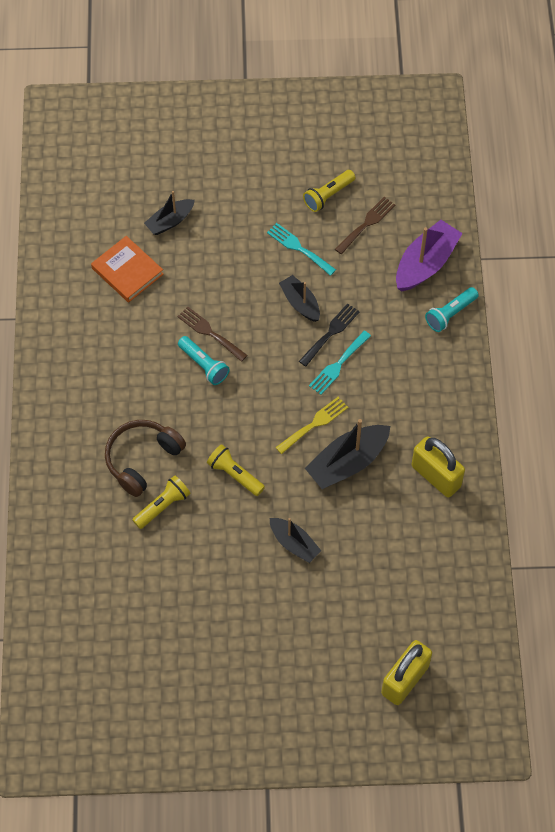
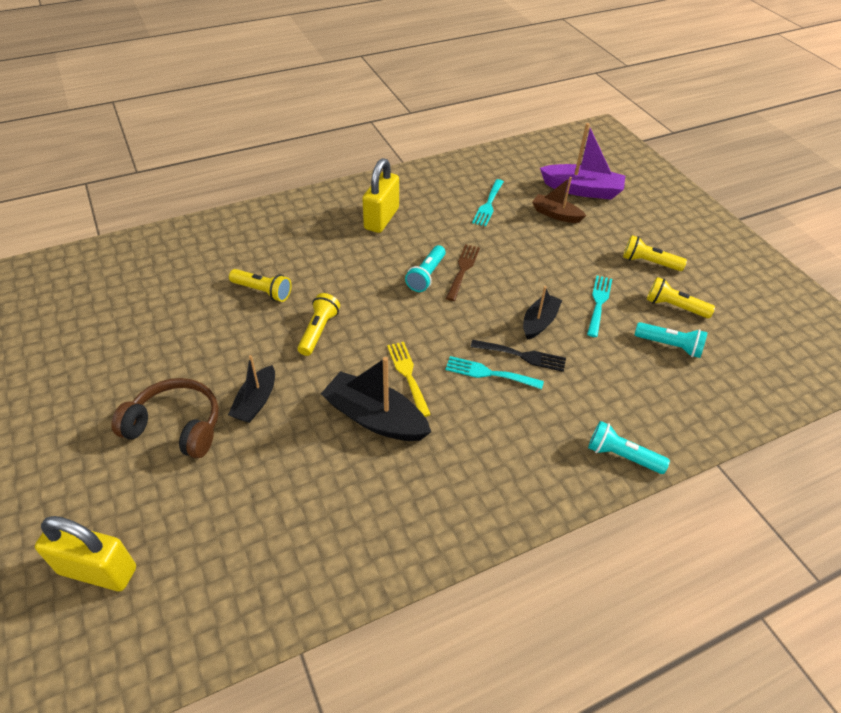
camera: 65 degrees right, 15 degrees down
orange book [91,236,164,303] -> turquoise fork [472,179,504,226]
brown headphones [105,420,186,497] -> brown headphones moved to [111,378,219,458]
black boat [144,191,195,235] -> brown boat [532,177,586,223]
yellow fork [275,397,348,454] -> yellow fork turned 135 degrees counterclockwise [387,342,431,417]
brown fork [335,197,395,254] -> turquoise flashlight [635,322,708,358]
purple boat [396,220,463,292] -> purple boat moved to [540,123,625,200]
yellow padlock [411,436,465,498] -> yellow padlock moved to [362,158,399,233]
none -> yellow flashlight [623,235,687,271]

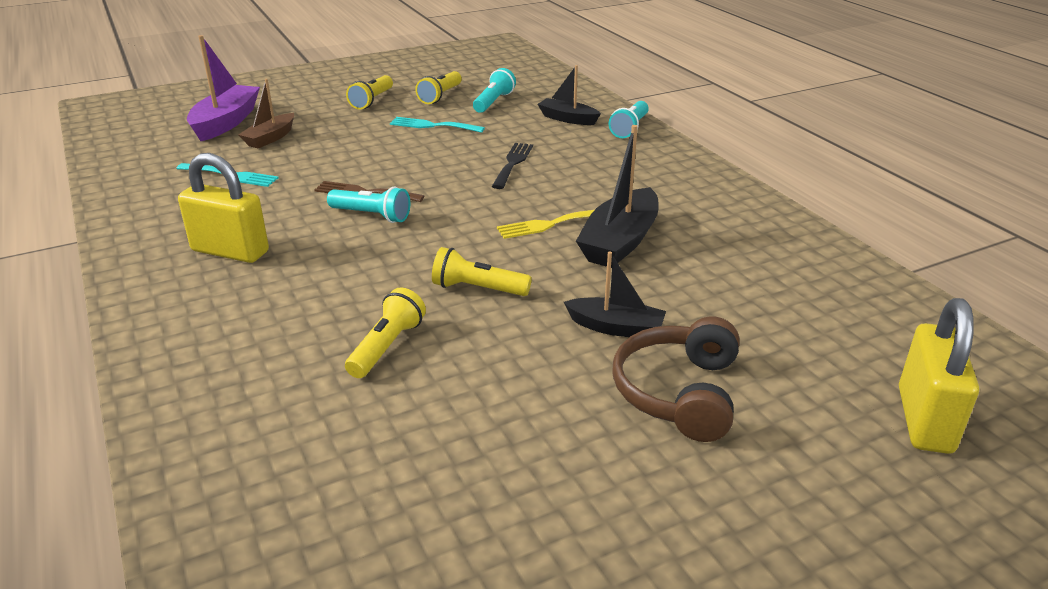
camera: 90 degrees left, 15 degrees down
turquoise fork [445,356,544,389] -> none
black boat [523,286,562,340] -> black boat moved to [538,65,601,125]

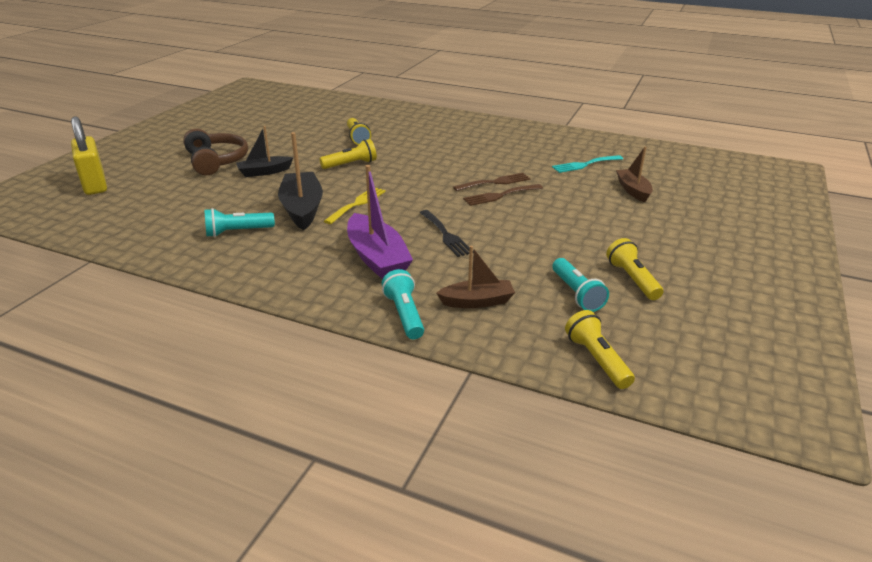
camera: 140 degrees right, 0 degrees up
yellow padlock [178,153,269,263] -> none
purple boat [187,35,260,141] -> purple boat moved to [347,165,413,279]
turquoise flashlight [327,186,410,223] -> turquoise flashlight moved to [204,208,275,237]
yellow flashlight [346,75,393,109] -> yellow flashlight moved to [565,310,635,389]
turquoise fork [390,117,485,133] -> none
black boat [538,65,601,125] -> brown boat [436,246,515,308]
none -> brown fork [463,184,543,206]

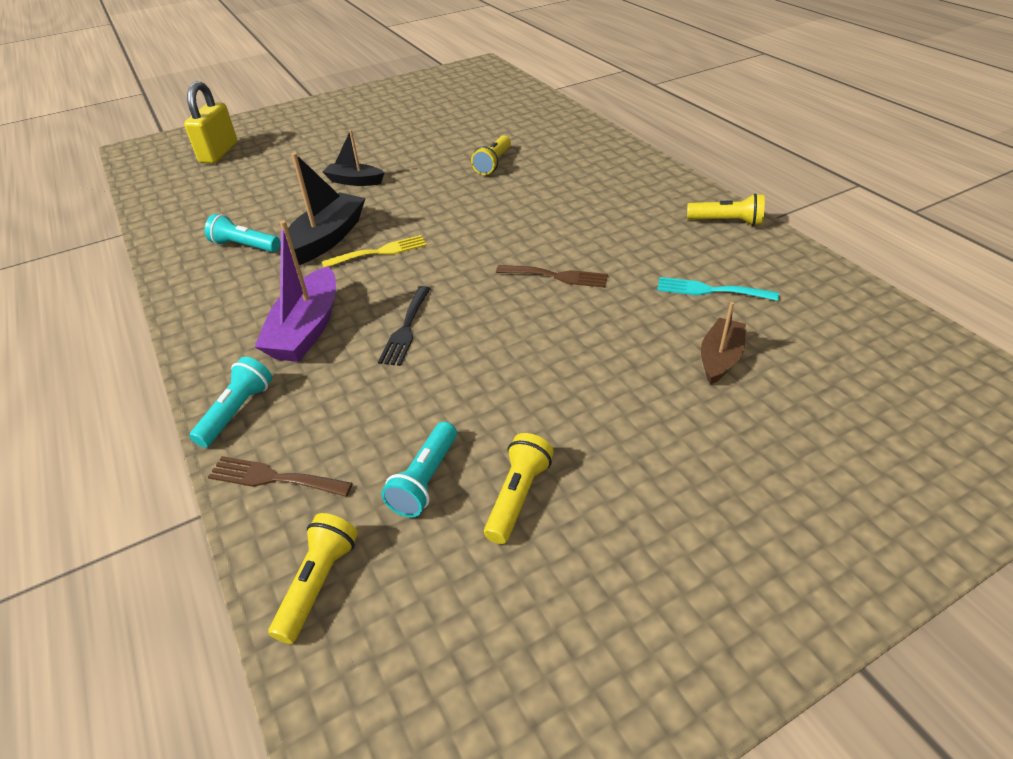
camera: 40 degrees right, 10 degrees up
brown headphones [183,129,248,175] -> none
yellow flashlight [320,139,377,169] -> yellow flashlight moved to [687,193,765,226]
brown boat [436,246,515,308] -> none
brown fork [463,184,543,206] -> brown fork moved to [208,456,353,497]

